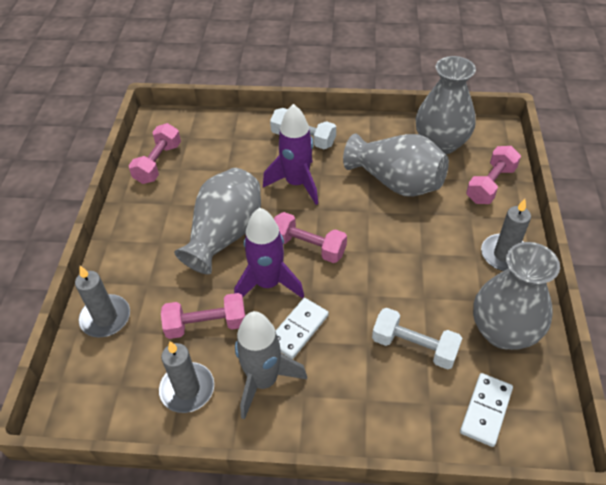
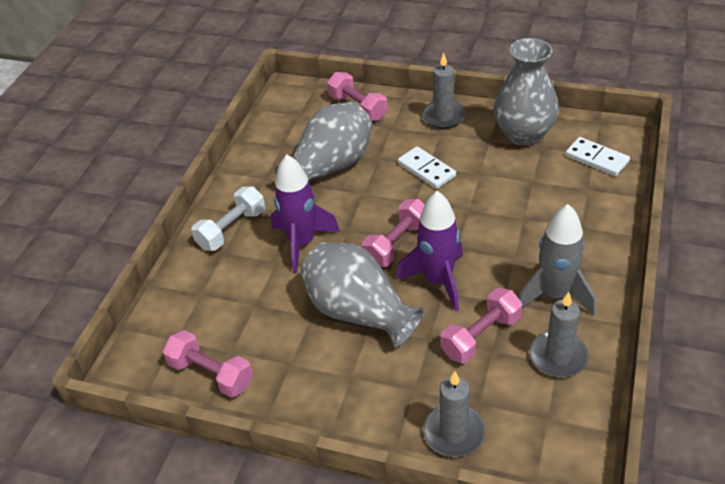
camera: 75 degrees left, 5 degrees down
pink dumbbell [161,293,245,339] -> pink dumbbell turned 45 degrees clockwise [440,288,523,363]
white domino [276,298,329,359] -> white domino moved to [398,146,456,189]
white dumbbell [372,308,462,369] -> none
grey vase [416,56,476,154] -> none

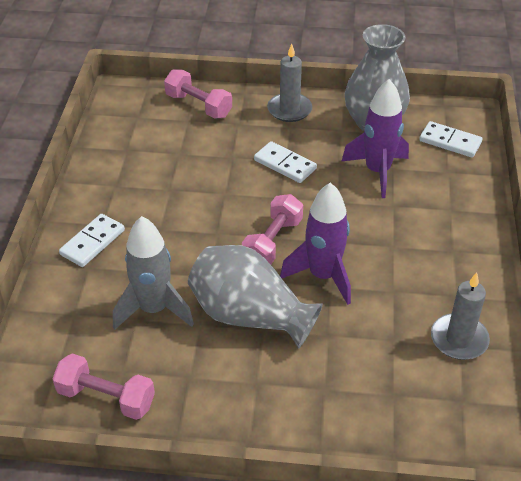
camera: 15 degrees left, 0 degrees up
white dumbbell [191,186,265,251] -> white domino [59,214,125,267]
purple rocket [271,155,340,273] -> purple rocket moved to [342,79,409,198]
grey vase [274,102,372,181] -> none
grey candle [423,371,485,457] -> none
pink dumbbell [440,288,523,363] -> none
grey rocket [519,204,596,316] -> grey rocket moved to [113,216,194,330]

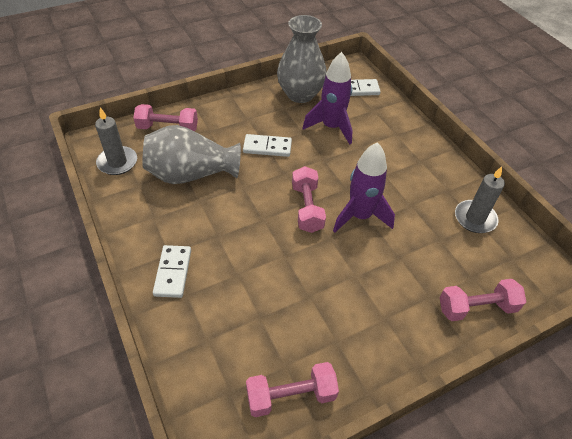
camera: 35 degrees left, 5 degrees up
grey rocket [113,216,194,330] -> none
grey vase [188,245,323,348] -> grey vase moved to [142,125,241,184]
grey candle [267,44,312,122] -> grey candle moved to [95,107,137,175]
none -> pink dumbbell [439,279,526,321]

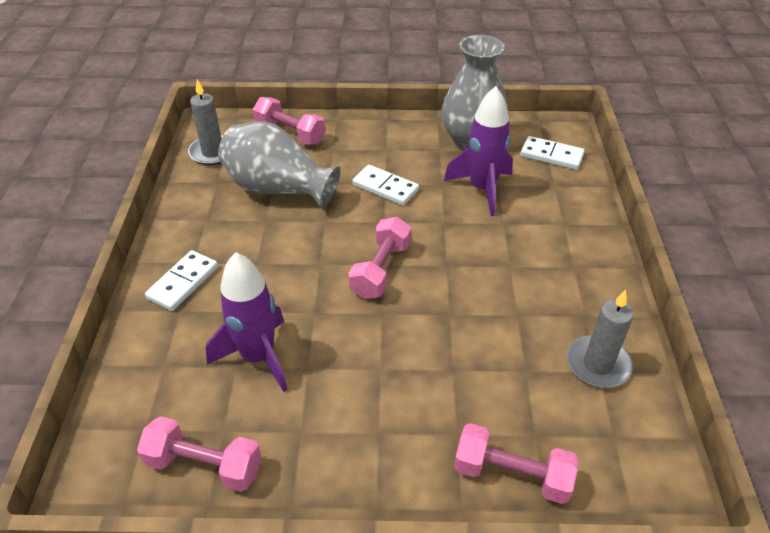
camera: 30 degrees right, 5 degrees down
purple rocket [333,142,395,232] -> purple rocket moved to [206,252,288,392]

